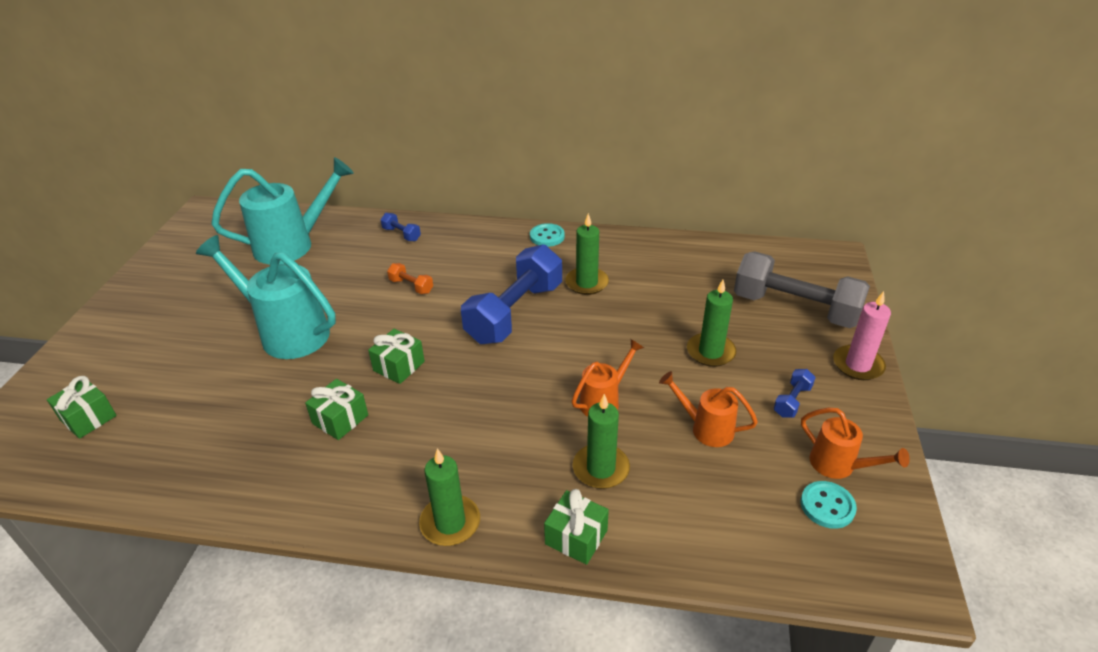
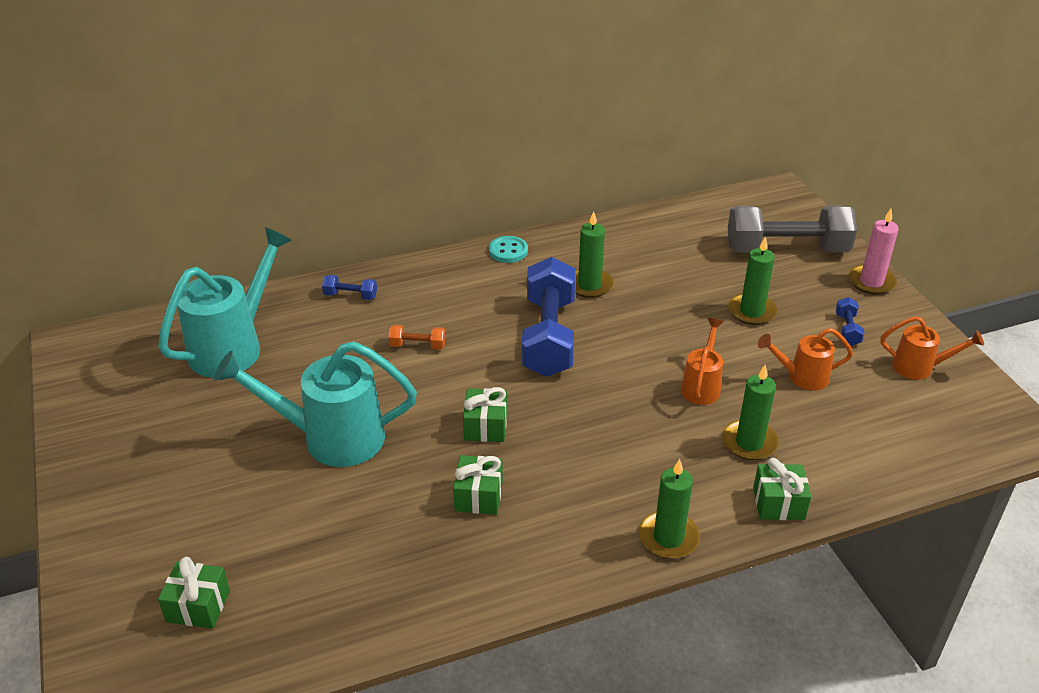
camera: 30 degrees left, 0 degrees up
turquoise button [801,481,857,529] -> none

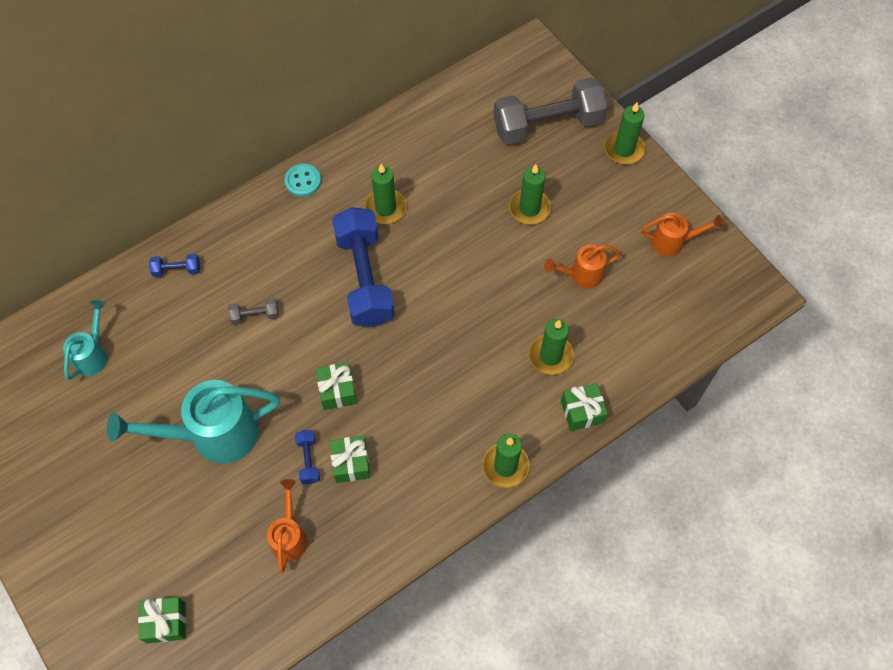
camera: 15 degrees left, 25 degrees up
turquoise watering can [158,227,292,378] -> turquoise watering can [63,300,107,380], size x0.53
orange dumbbell [388,325,446,350] -> grey dumbbell [228,298,279,325]
orange watering can [681,318,723,405] -> orange watering can moved to [267,479,307,573]
blue dumbbell [836,297,864,346] -> blue dumbbell moved to [295,430,320,484]
pink candle [849,209,899,295] -> green candle [604,102,645,164]

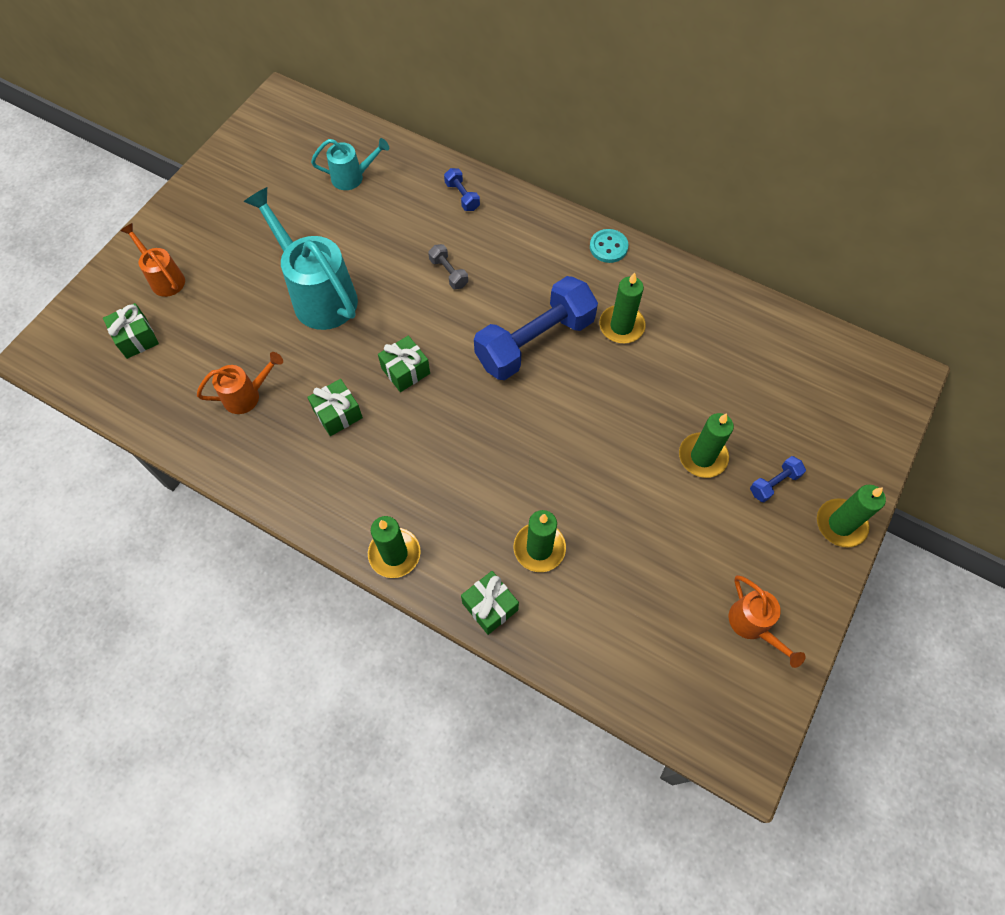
camera: 65 degrees right, 0 degrees up
blue dumbbell [295,430,320,484] -> blue dumbbell moved to [750,456,806,502]
grey dumbbell [493,77,608,145] -> none
orange watering can [544,245,621,288] -> orange watering can moved to [120,223,185,297]

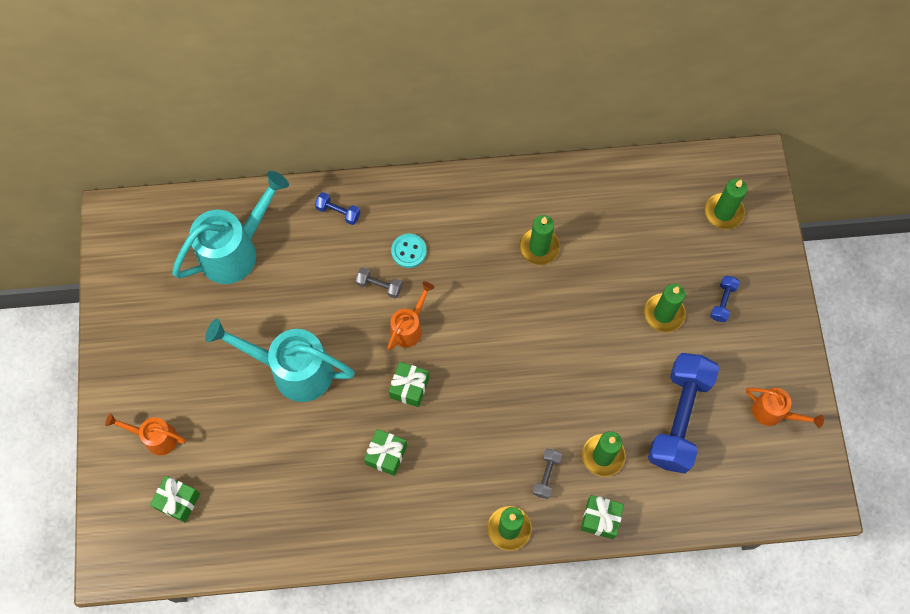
camera: 35 degrees left, 5 degrees up
orange watering can [197,352,283,414] -> orange watering can moved to [387,281,434,350]
turquoise watering can [311,138,389,190] -> turquoise watering can [172,171,289,284], size x1.87
blue dumbbell [474,276,598,380] -> blue dumbbell moved to [648,353,719,474]
turquoise button [590,229,628,263] -> turquoise button moved to [391,234,427,268]
green candle [817,485,886,548] -> green candle moved to [705,179,747,229]
none -> grey dumbbell [532,449,562,499]

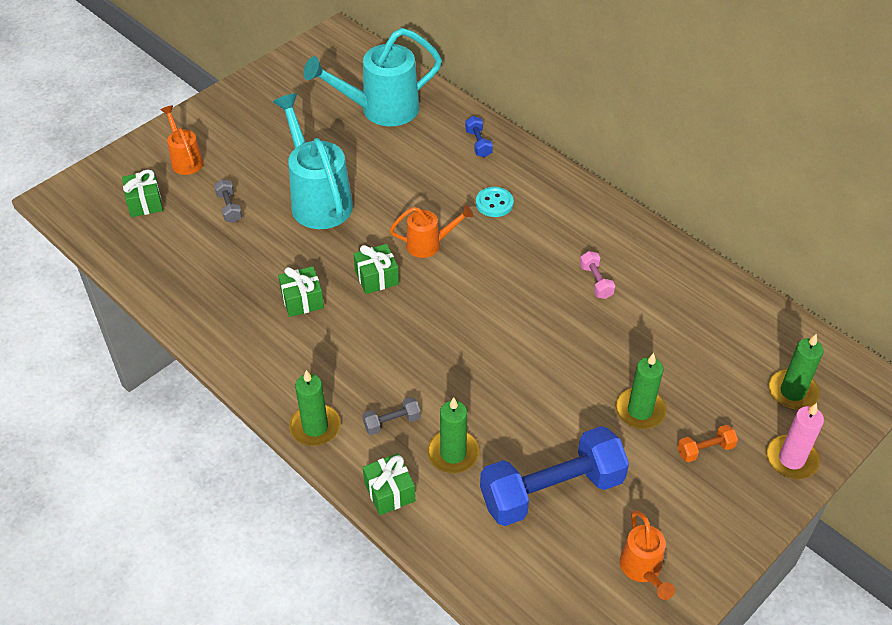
camera: 50 degrees right, 20 degrees down
turquoise watering can [172,171,289,284] -> turquoise watering can turned 150 degrees clockwise [304,28,442,126]
grey dumbbell [355,267,402,298] -> grey dumbbell moved to [214,179,242,223]
green candle [519,215,560,265] -> pink dumbbell [580,251,615,299]
blue dumbbell [710,276,740,322] -> orange dumbbell [678,425,738,462]
none -> pink candle [766,403,824,479]

